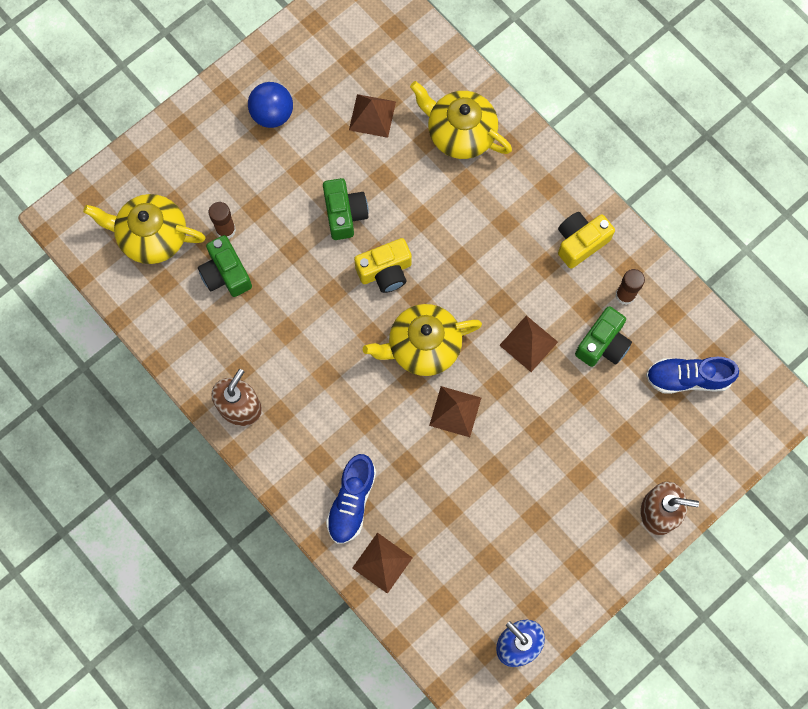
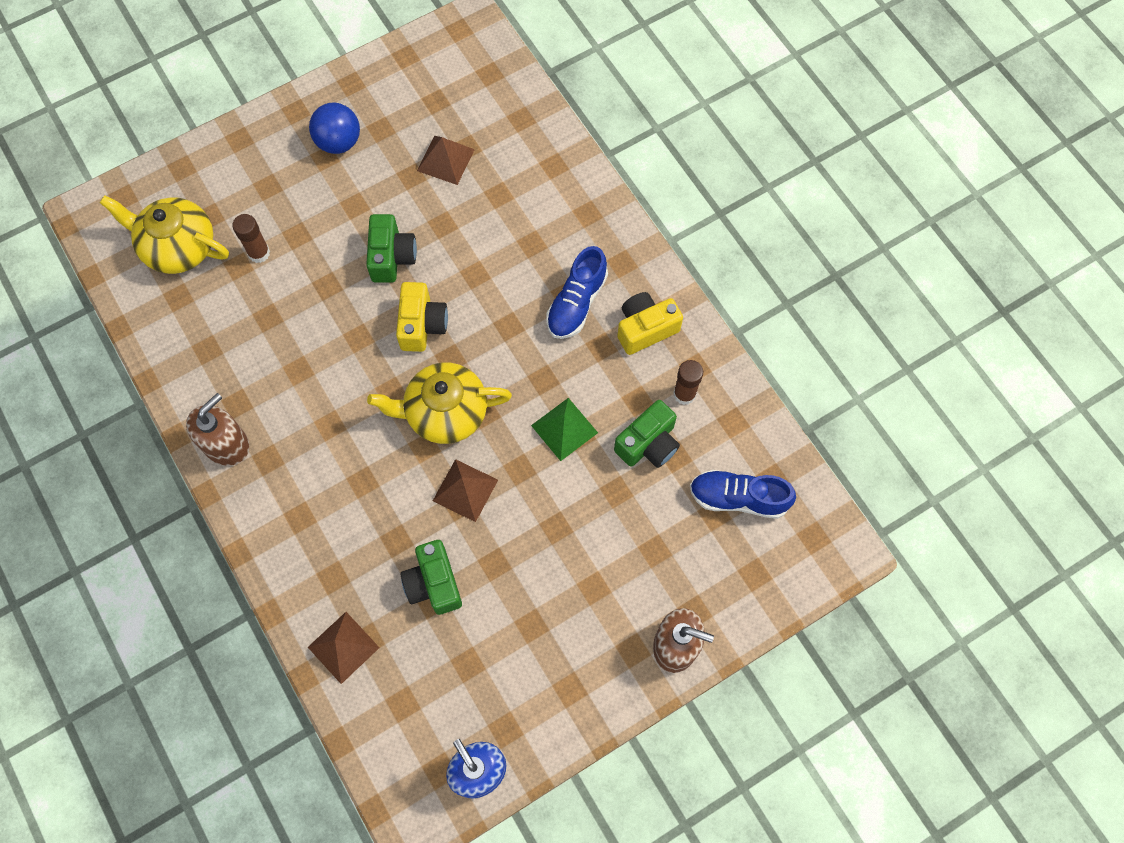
camera: 10 degrees right, 5 degrees down
green camera [198,235,252,297] -> green camera moved to [401,540,462,615]
blue shoe [326,454,376,544] -> blue shoe moved to [546,246,608,339]
yellow camera [354,238,412,293] -> yellow camera turned 75 degrees counterclockwise [396,282,448,352]
yellow teapot [410,81,512,159] -> none
brown pyramid [499,315,558,372] -> green pyramid [531,398,598,461]

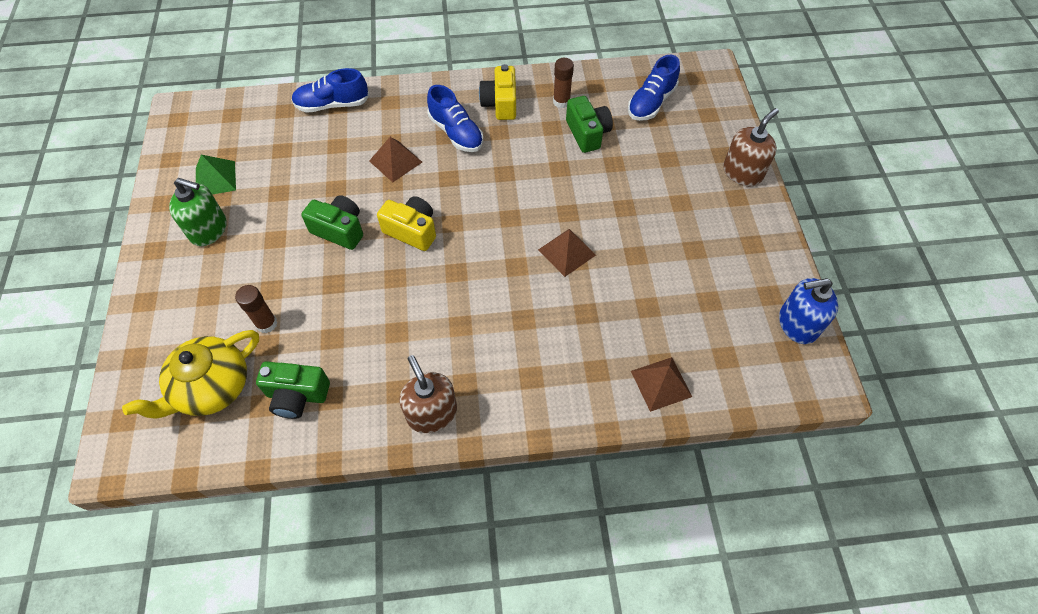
camera: 65 degrees left, 10 degrees down
blue ball [309,102,360,154] -> green soap dispenser [169,178,226,246]
yellow teapot [367,362,512,444] -> none
green camera [401,540,462,615] -> green camera moved to [256,361,330,419]
brown pyramid [417,136,475,185] -> brown pyramid moved to [369,137,422,182]
green pyramid [531,398,598,461] -> green pyramid moved to [196,155,236,195]
none -> blue shoe [291,68,369,113]

